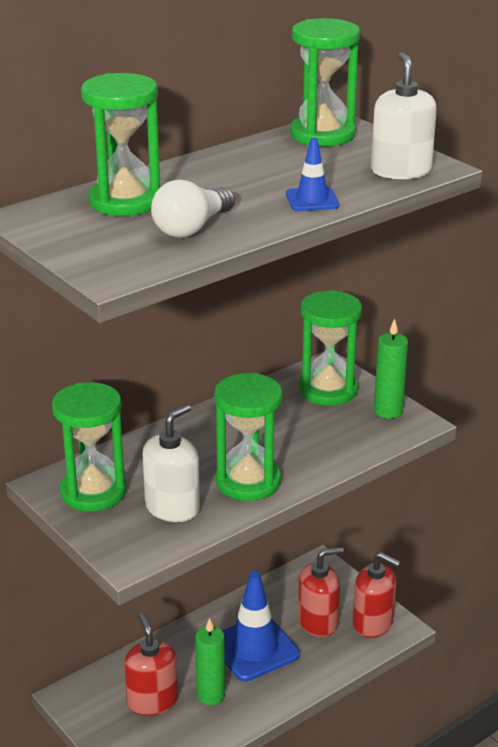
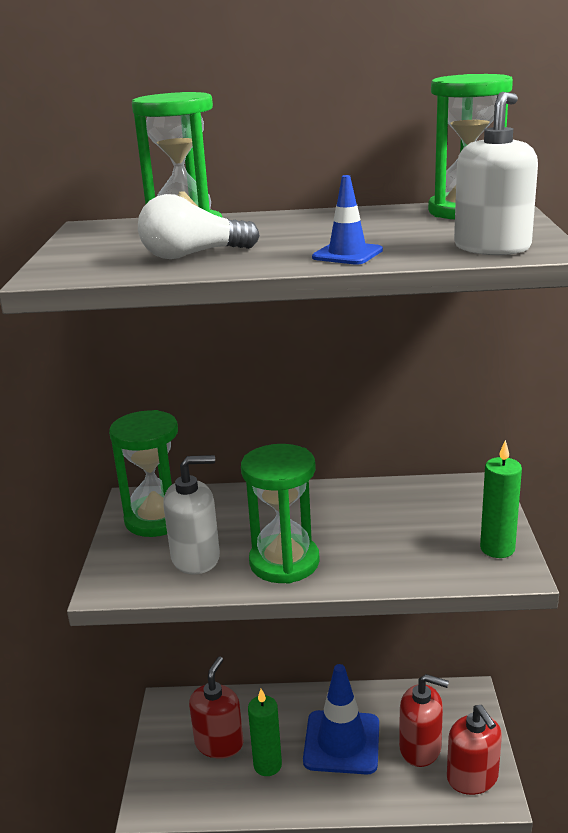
camera: 40 degrees right, 5 degrees down
green hourglass [299,290,362,406] -> none

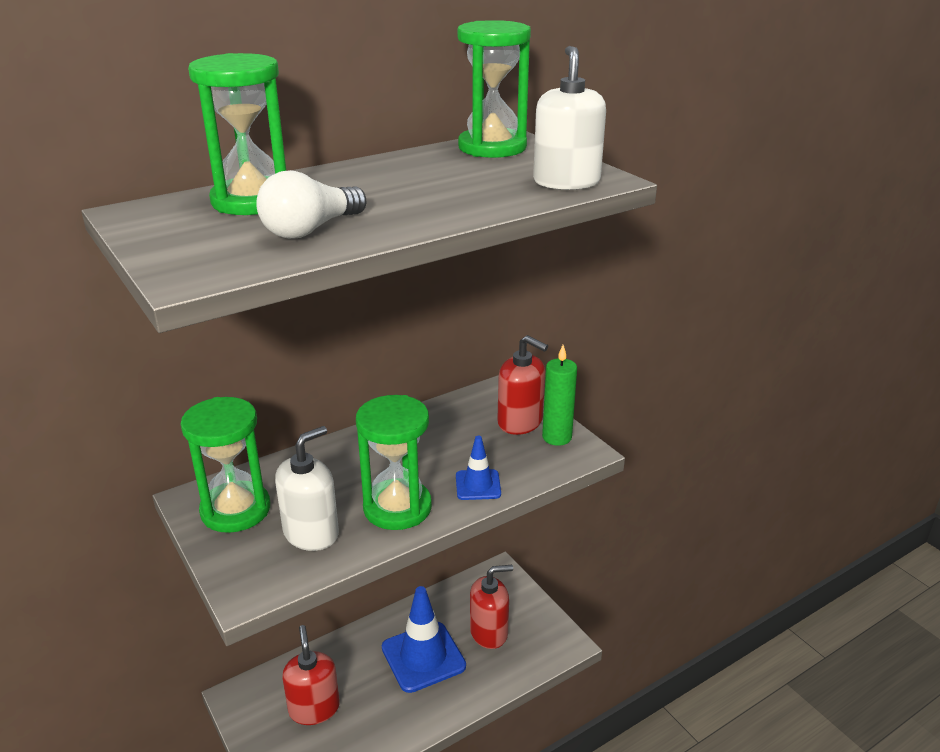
camera: 35 degrees left, 5 degrees up
green candle [248,689,282,776] -> none
blue traffic cone [312,175,383,265] -> blue traffic cone moved to [456,436,501,500]
red soap dispenser [447,705,502,795] -> red soap dispenser moved to [497,335,548,435]

